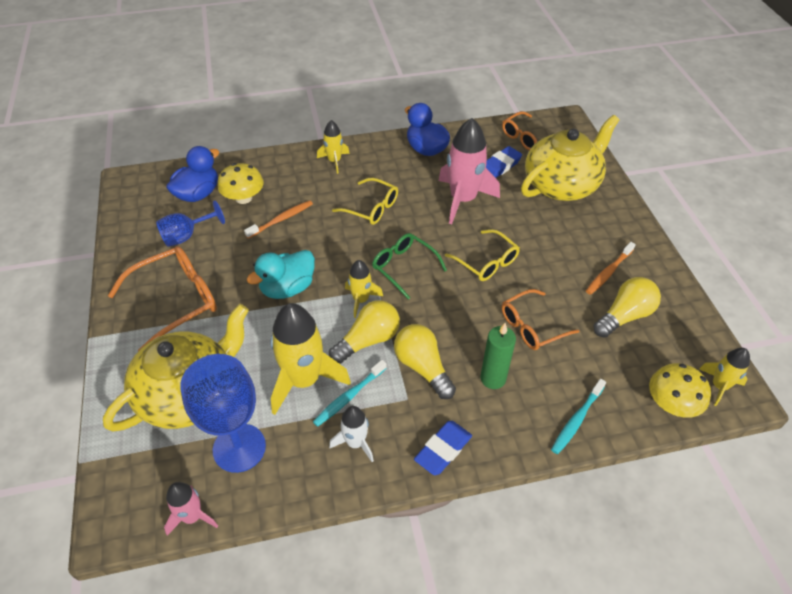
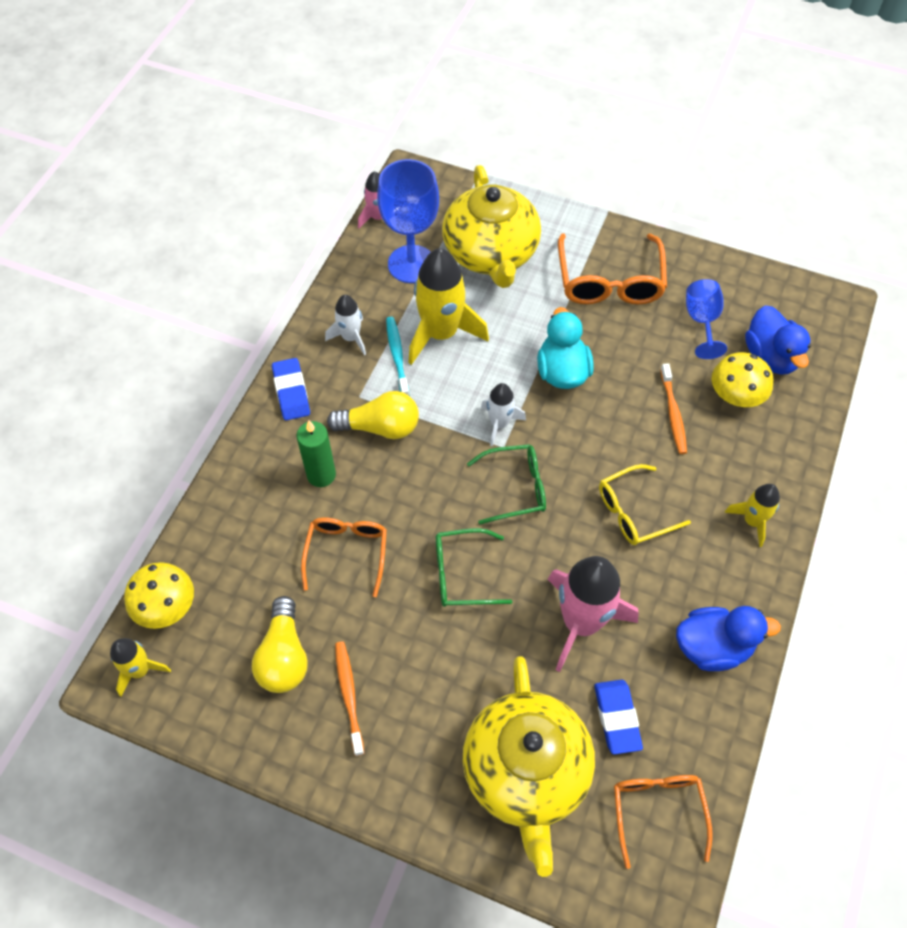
camera: 125 degrees right, 10 degrees up
yellow light bulb [329,300,400,364] -> none
yellow rocket [345,260,383,318] -> white rocket [481,383,526,446]
yellow glasses [445,229,520,281] -> green glasses [436,528,512,607]
turquoise toothbrush [551,379,606,454] -> none

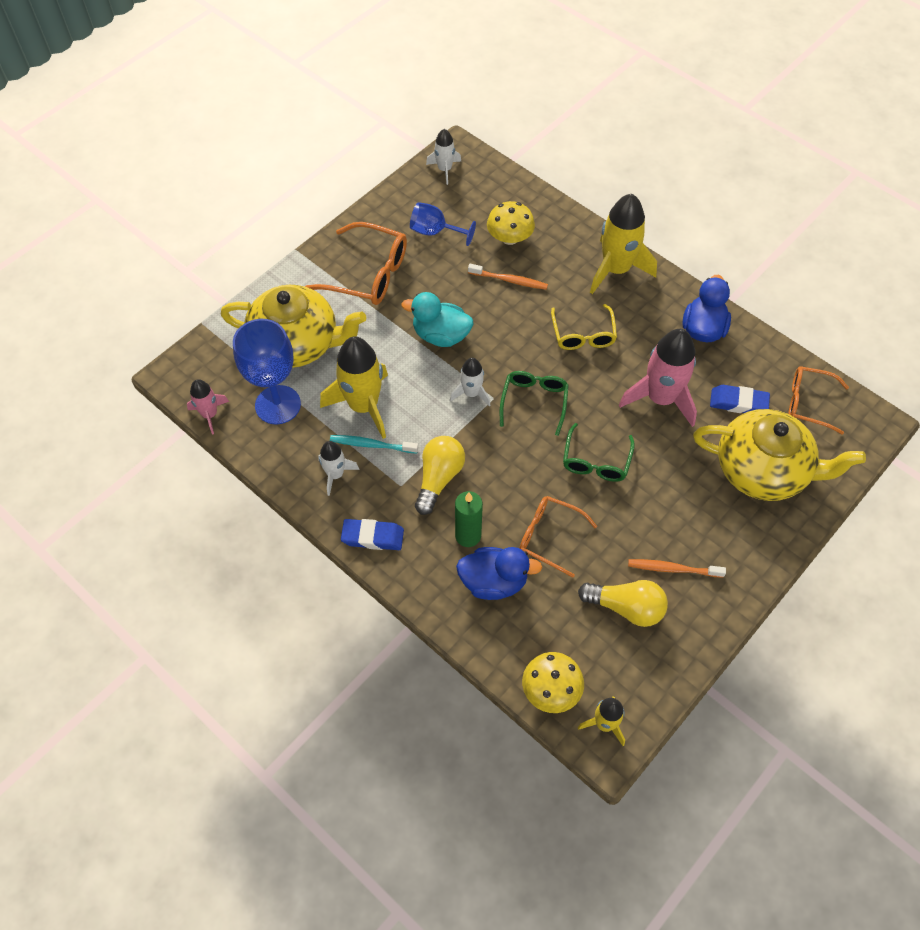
camera: 70 degrees left, 0 degrees up
yellow rocket [725,484,780,547] -> yellow rocket [590,194,657,294], size x1.87
blue duck [745,305,811,375] -> blue duck moved to [456,547,542,600]
none -> white rocket [426,129,461,185]

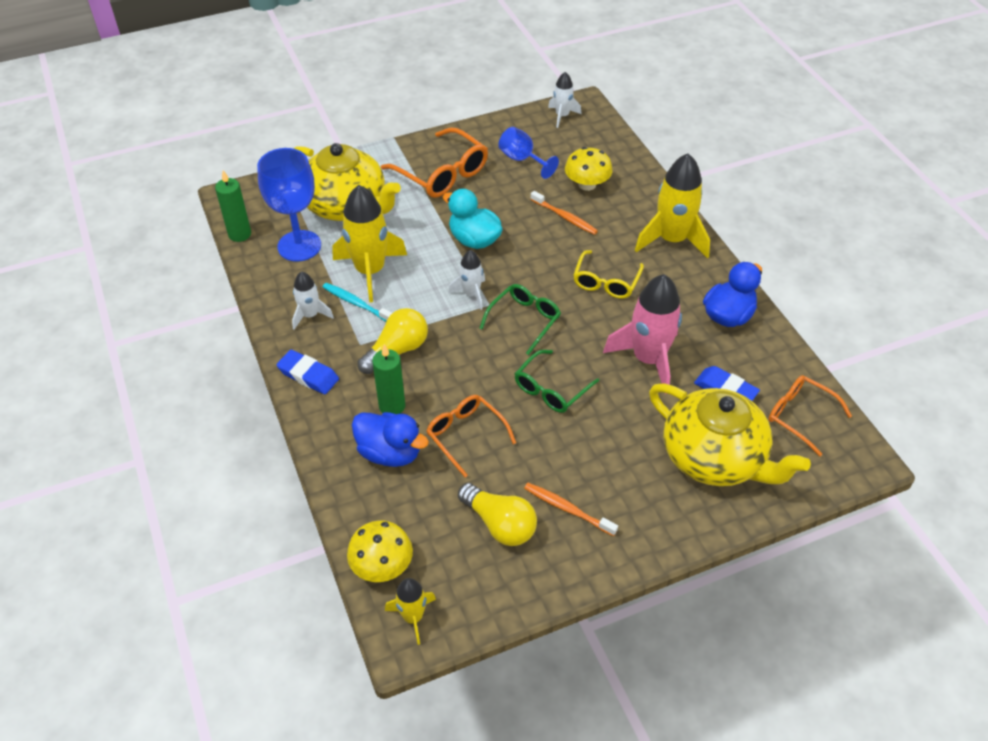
camera: 25 degrees right, 10 degrees down
pink rocket [187,379,229,435] -> green candle [215,170,251,242]

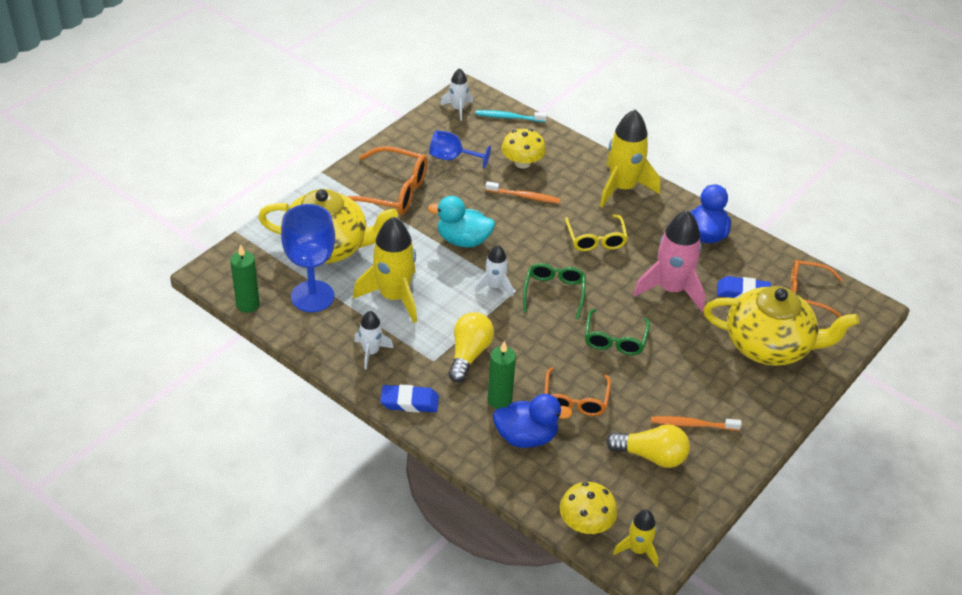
camera: 30 degrees left, 5 degrees down
turquoise toothbrush [323,283,392,321] -> turquoise toothbrush moved to [475,110,547,122]
orange glasses [426,395,516,477] -> orange glasses turned 105 degrees counterclockwise [544,367,611,416]

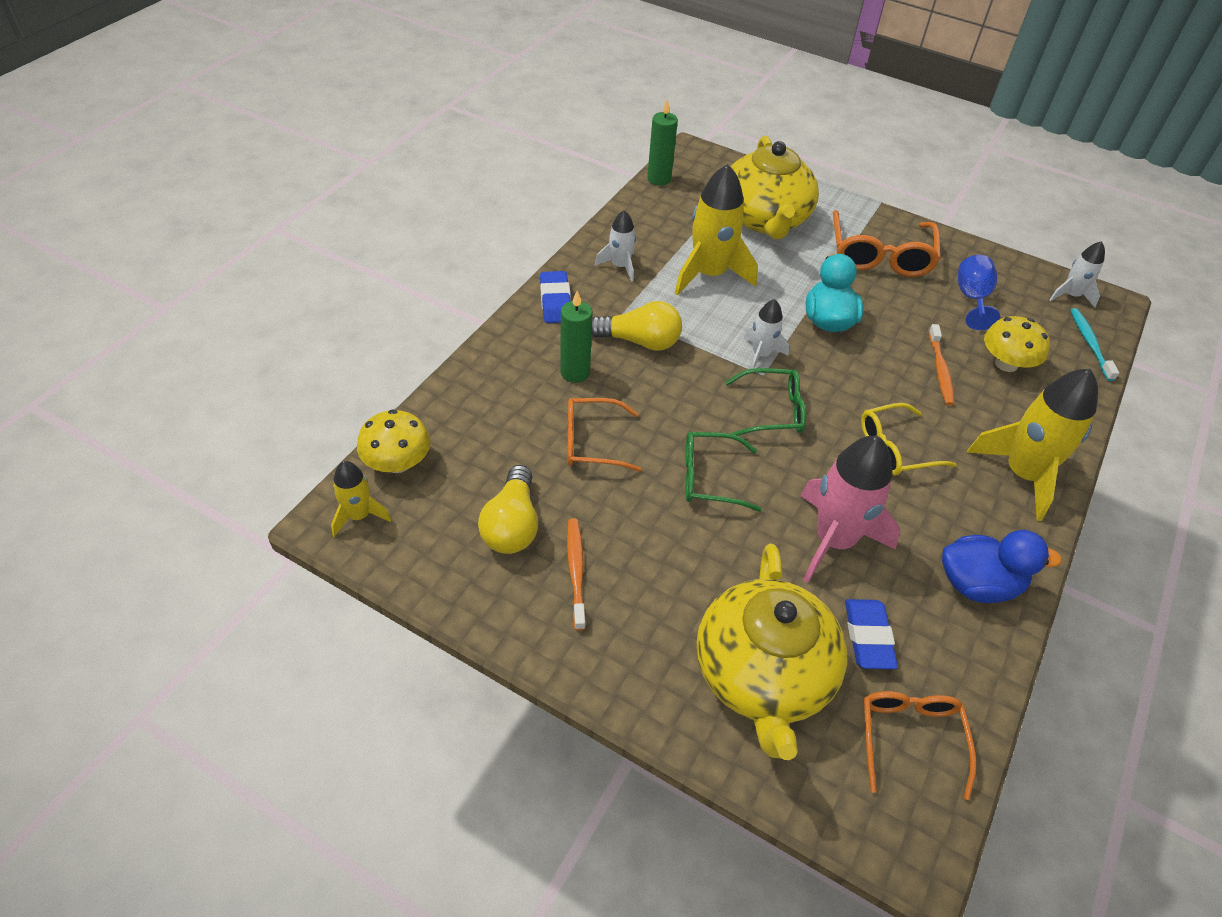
camera: 80 degrees right, 5 degrees up
blue goblet [281,204,335,312] -> none
blue duck [492,394,573,448] -> none

